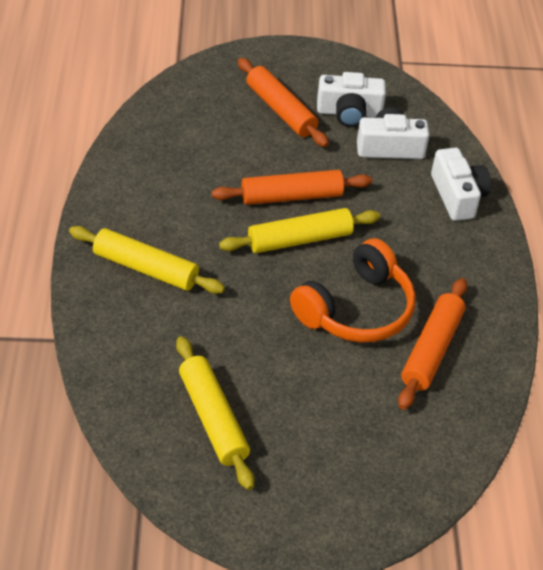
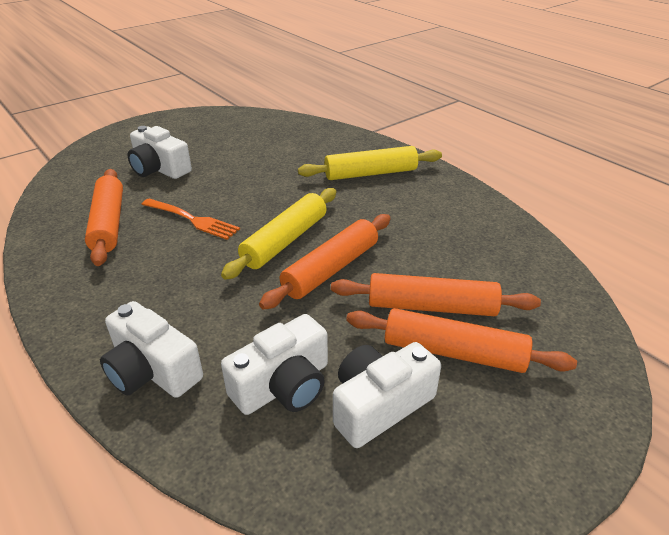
camera: 145 degrees right, 10 degrees down
yellow rolling pin [176,336,255,490] -> none
orange headphones [290,238,416,343] -> orange fork [141,199,240,240]
none -> white camera [128,126,192,179]
none -> orange rolling pin [331,273,541,316]

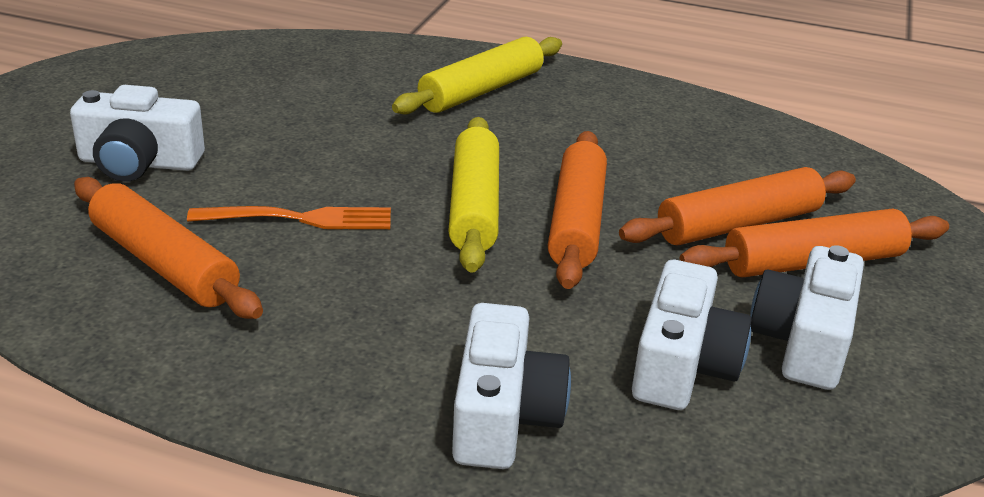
camera: 35 degrees left, 5 degrees down
white camera [100,301,203,398] -> white camera turned 90 degrees counterclockwise [452,303,571,469]

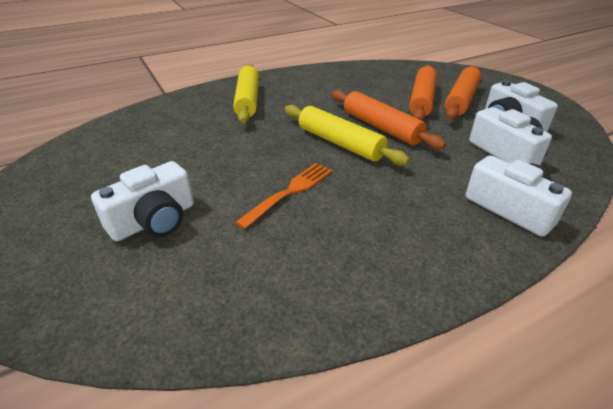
camera: 45 degrees left, 5 degrees up
orange rolling pin [74,177,263,319] -> none

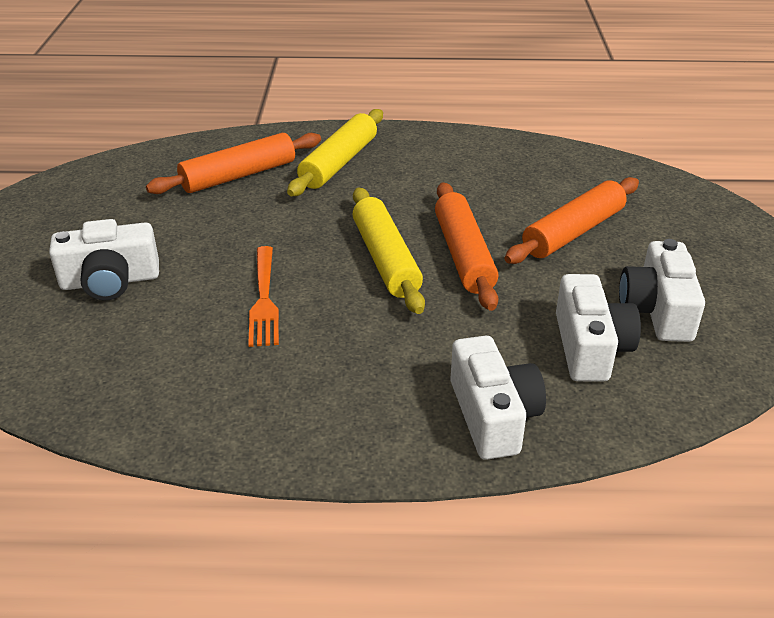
camera: 30 degrees right, 0 degrees up
orange fork [235,163,332,229] -> orange fork turned 105 degrees clockwise [248,246,279,347]
orange rolling pin [444,66,481,120] -> orange rolling pin moved to [146,133,321,194]

